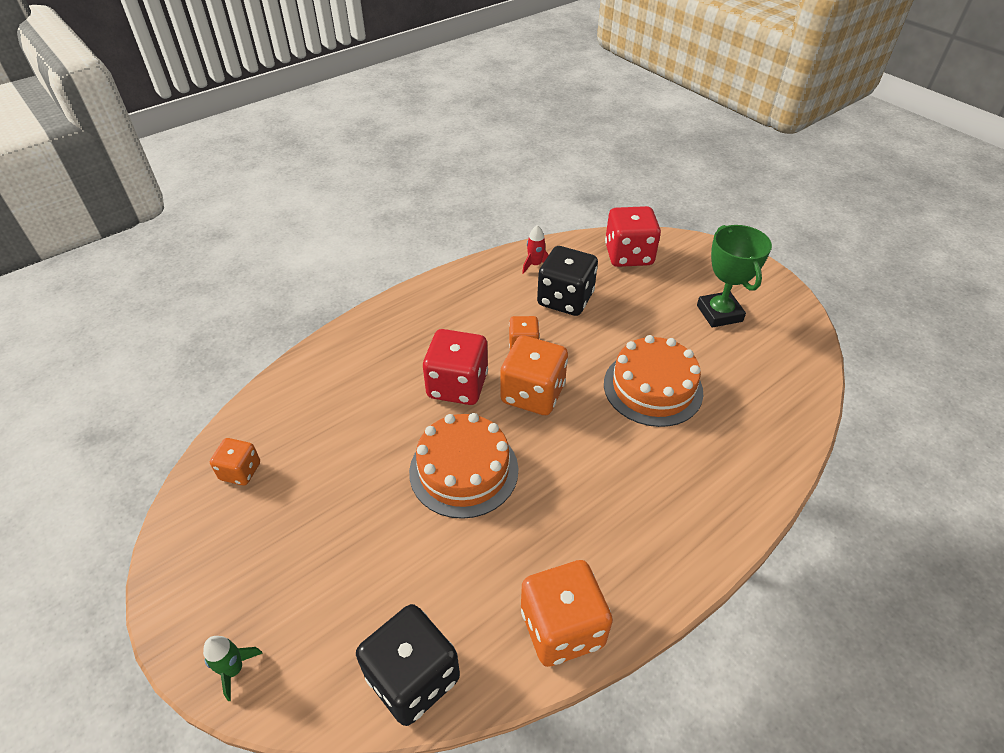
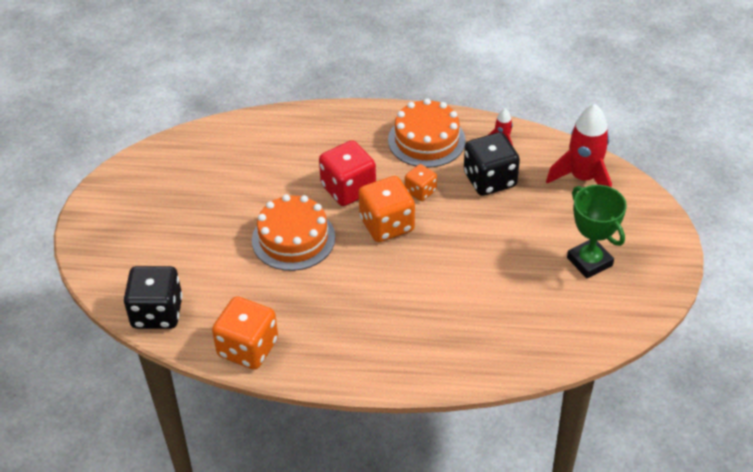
camera: 45 degrees right, 0 degrees up
green rocket [203,636,263,701] -> none
orange dice [210,438,260,485] -> none
orange cake [604,335,703,427] -> orange cake moved to [388,98,466,168]
red dice [605,206,661,267] -> red rocket [546,104,612,187]
green trophy [697,225,772,328] -> green trophy turned 60 degrees counterclockwise [567,185,627,279]

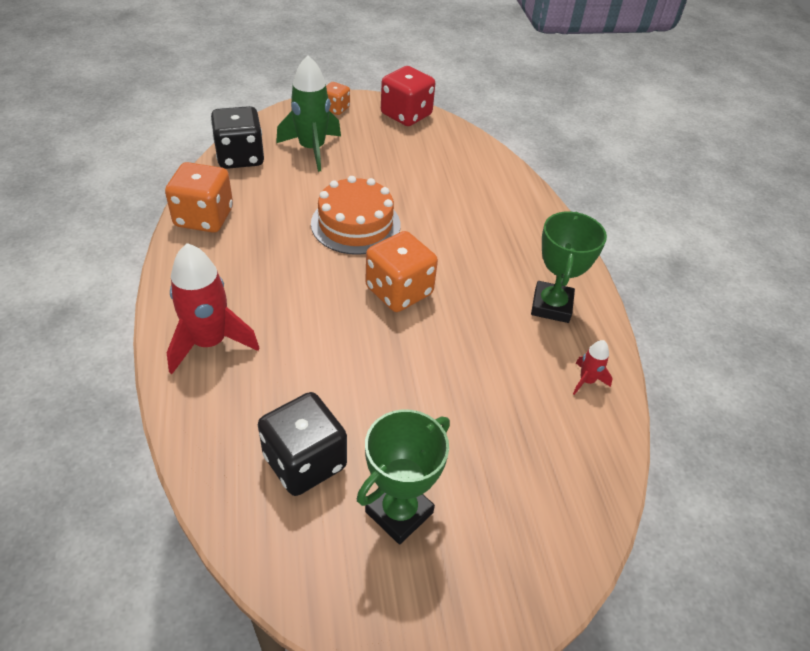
camera: 70 degrees right, 0 degrees up
red dice [319,140,376,206] -> red dice moved to [381,66,435,126]
orange cake [388,98,466,168] -> green trophy [531,212,607,323]
orange dice [405,164,437,201] -> orange dice moved to [326,82,350,115]
black dice [464,132,520,196] -> black dice moved to [258,392,347,496]
red rocket [546,104,612,187] -> red rocket moved to [167,243,259,374]
none -> green rocket [276,55,341,172]

